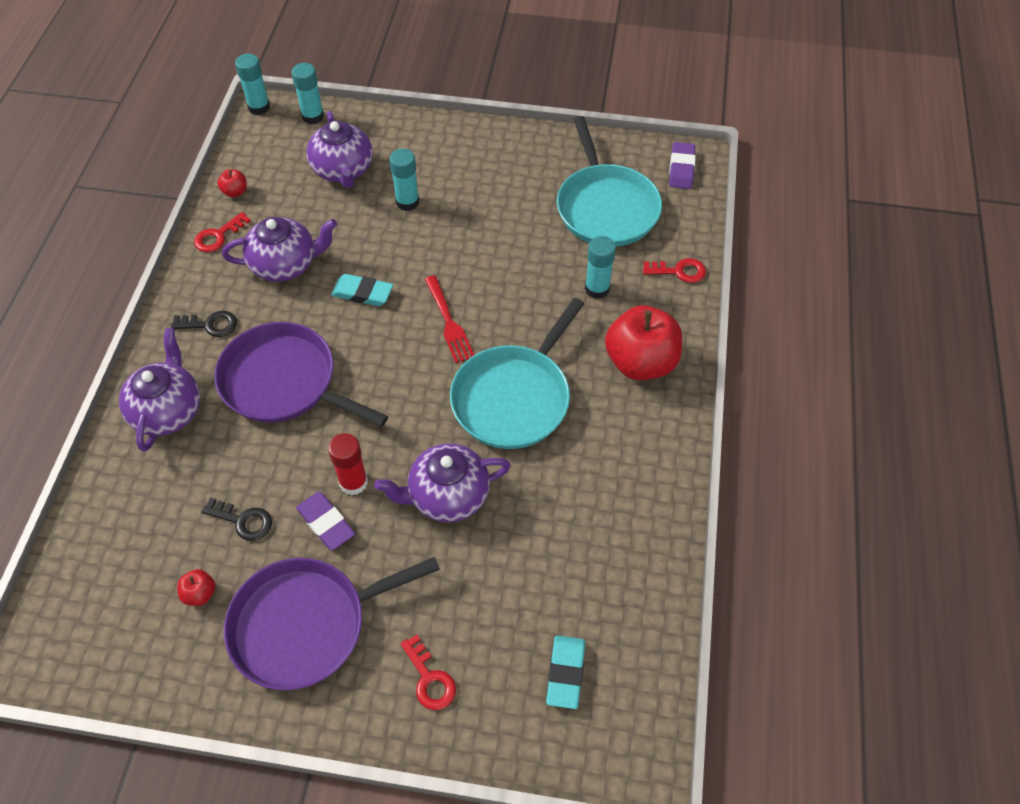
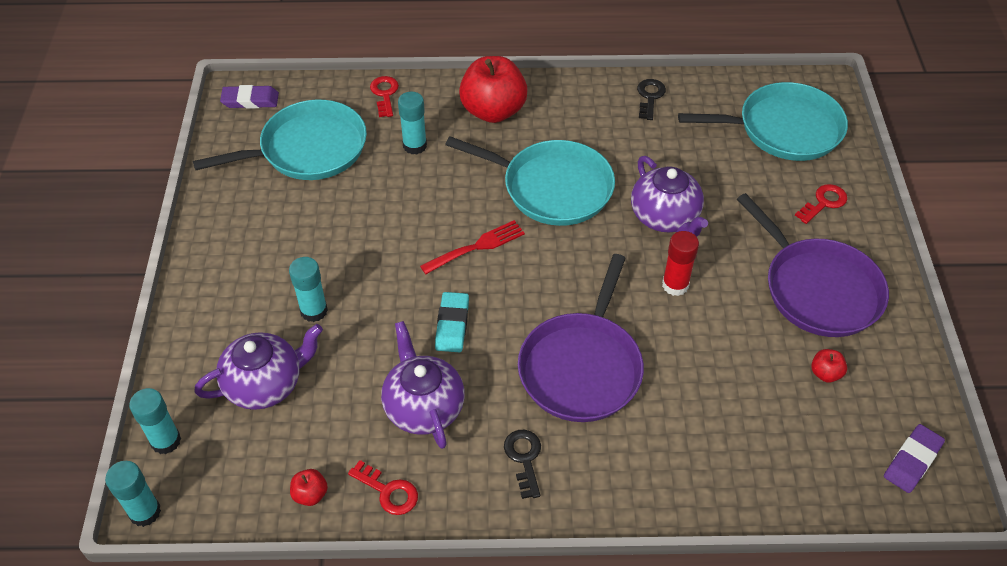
camera: 100 degrees left, 5 degrees down
purple teapot [119,328,200,452] -> none
black key [202,498,272,541] -> black key moved to [637,79,666,120]
purple eraser [296,492,355,550] -> purple eraser moved to [884,424,945,493]
turquoise eraser [546,635,585,709] -> turquoise pan [678,82,848,161]

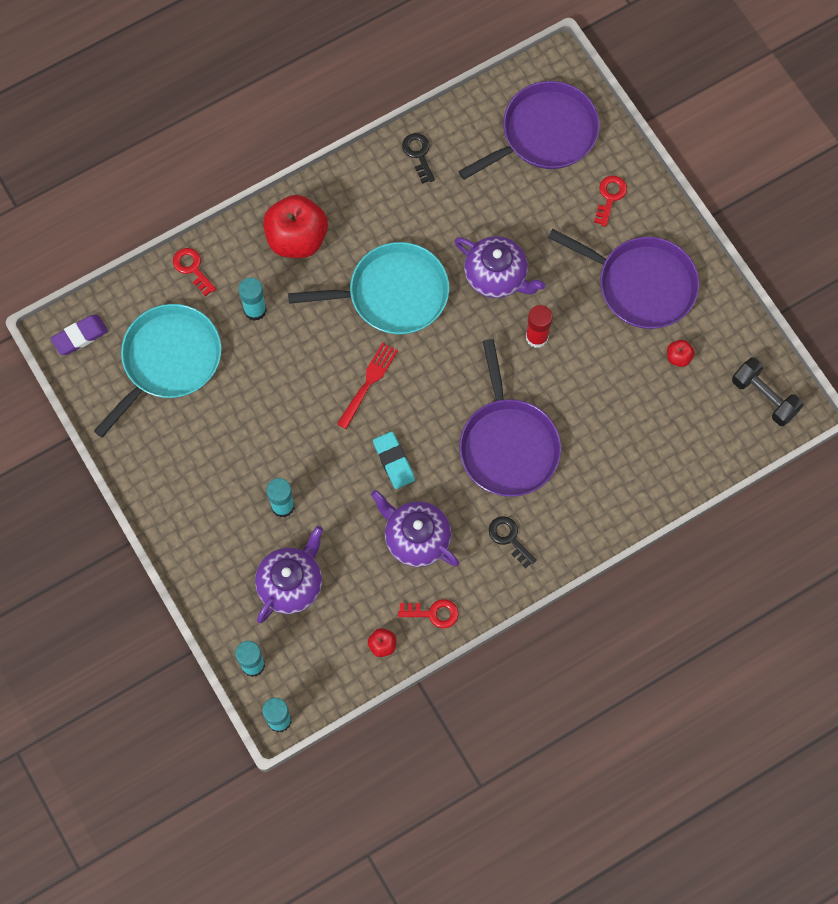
camera: 30 degrees left, 20 degrees up
turquoise pan [678,82,848,161] -> purple pan [458,81,600,180]
purple eraser [884,424,945,493] -> black dumbbell [732,358,803,426]

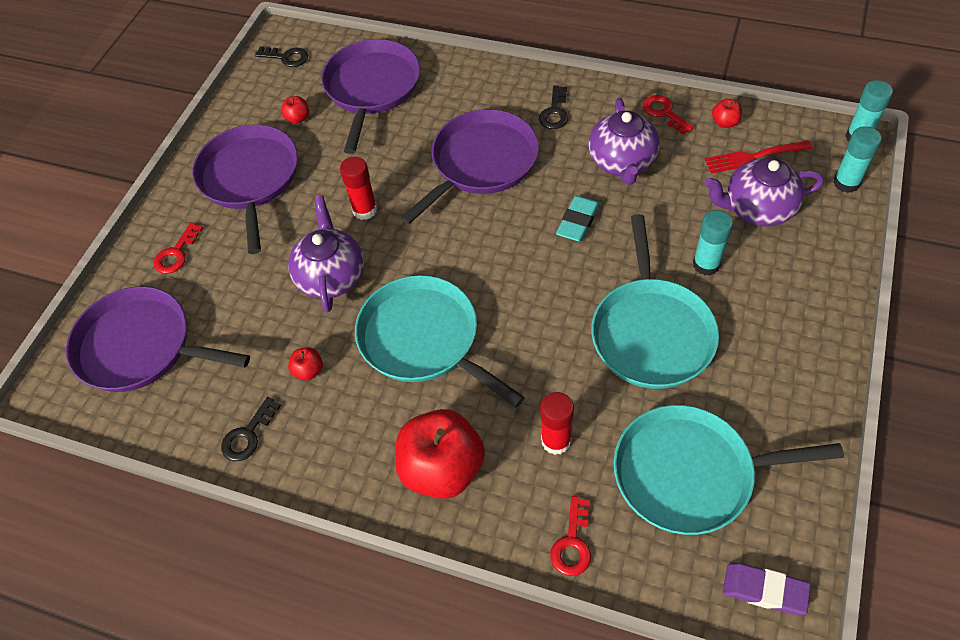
camera: 125 degrees left, 15 degrees down
turquoise glue stick [238,278,267,321] -> red glue stick [540,392,574,455]
red fork [337,343,398,429] -> red fork moved to [705,141,813,173]
red key [594,176,627,227] -> red key turned 45 degrees counterclockwise [154,222,203,274]
black dumbbell [732,358,803,426] -> black key [255,46,308,67]
none -> red apple [288,347,323,381]
none -> purple pan [321,39,420,154]
none -> turquoise pan [591,214,719,389]

